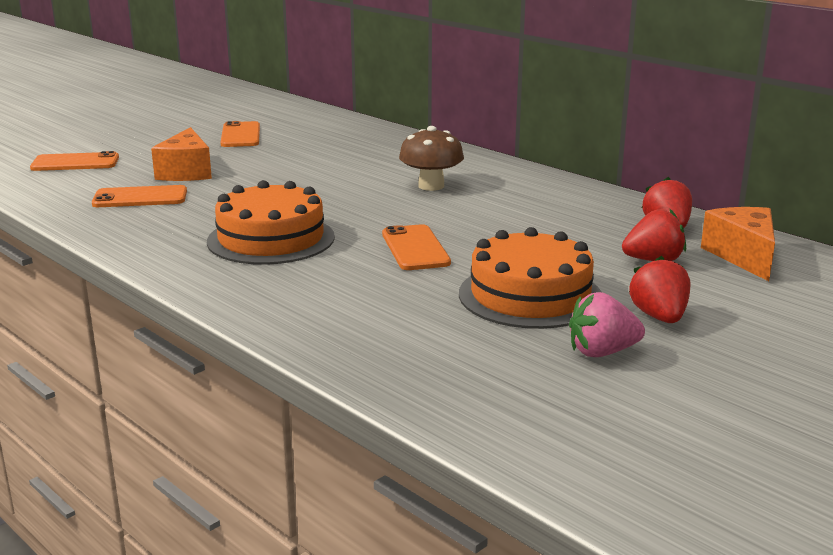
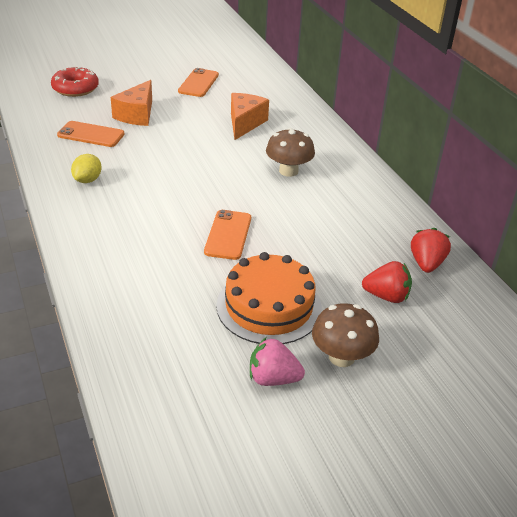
camera: 20 degrees right, 15 degrees up
orange phone [30,151,119,171] -> red donut [51,66,99,97]
orange cake [207,180,335,265] -> none
red strawberry [629,256,691,323] -> brown mushroom [312,303,379,367]
orange cheese [701,207,775,281] -> orange cheese moved to [231,93,269,140]
none -> yellow lemon [71,154,102,183]

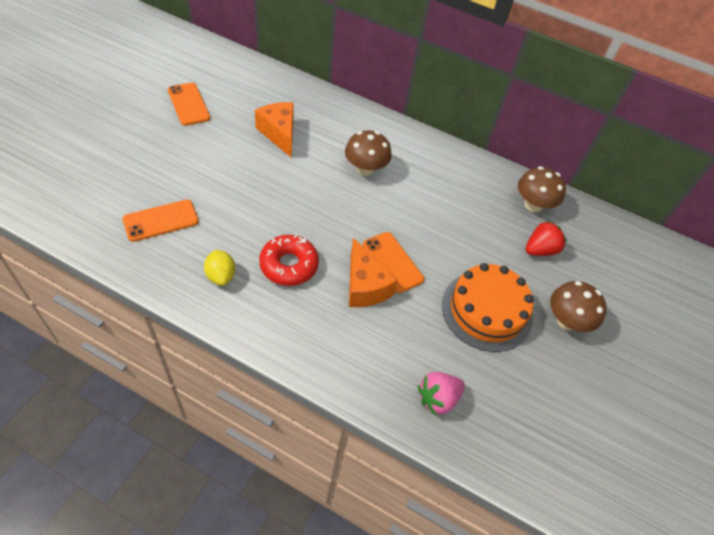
camera: 45 degrees left, 15 degrees up
red donut [51,66,99,97] -> red donut moved to [259,235,319,286]
orange cheese [111,80,152,126] -> orange cheese moved to [349,238,398,307]
pink strawberry [250,338,305,386] -> pink strawberry moved to [418,372,465,416]
red strawberry [411,228,451,273] -> brown mushroom [518,166,566,212]

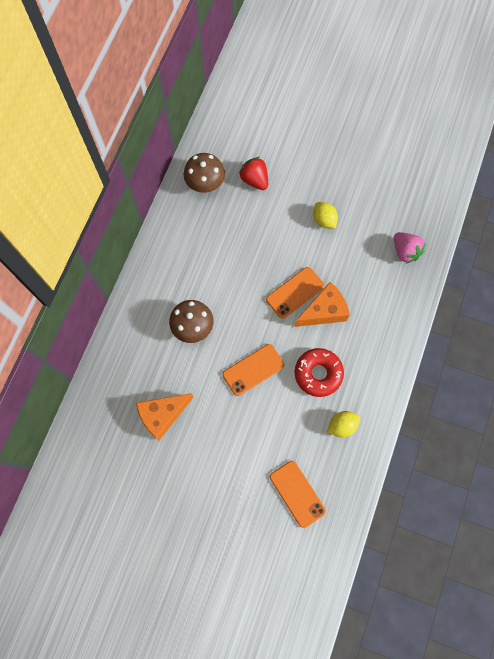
camera: 90 degrees left, 20 degrees up
orange phone [168,83,210,126] -> orange phone moved to [223,344,284,396]
orange cake [442,263,534,352] -> yellow lemon [313,202,338,229]
brown mushroom [550,281,607,332] -> none

